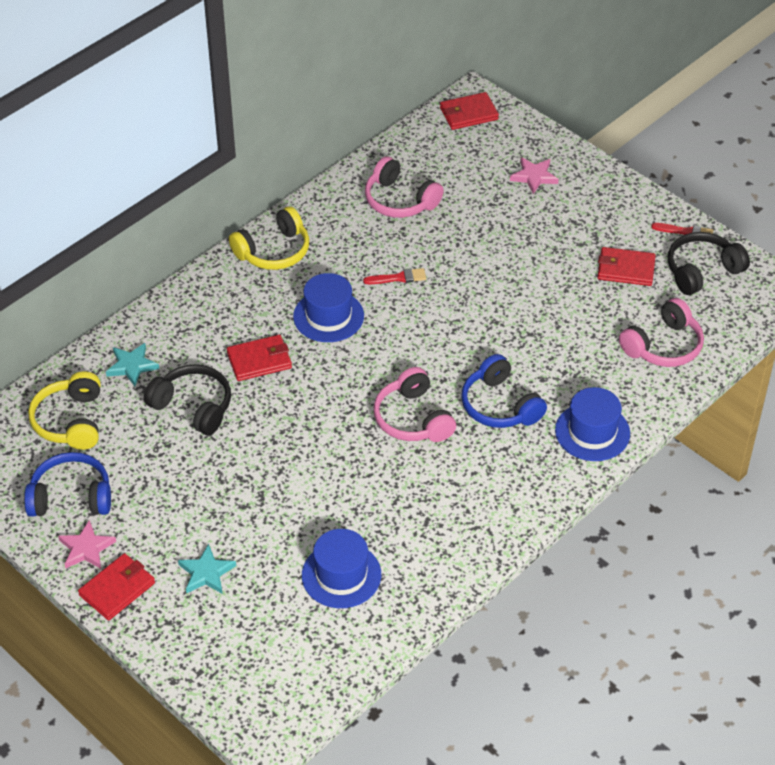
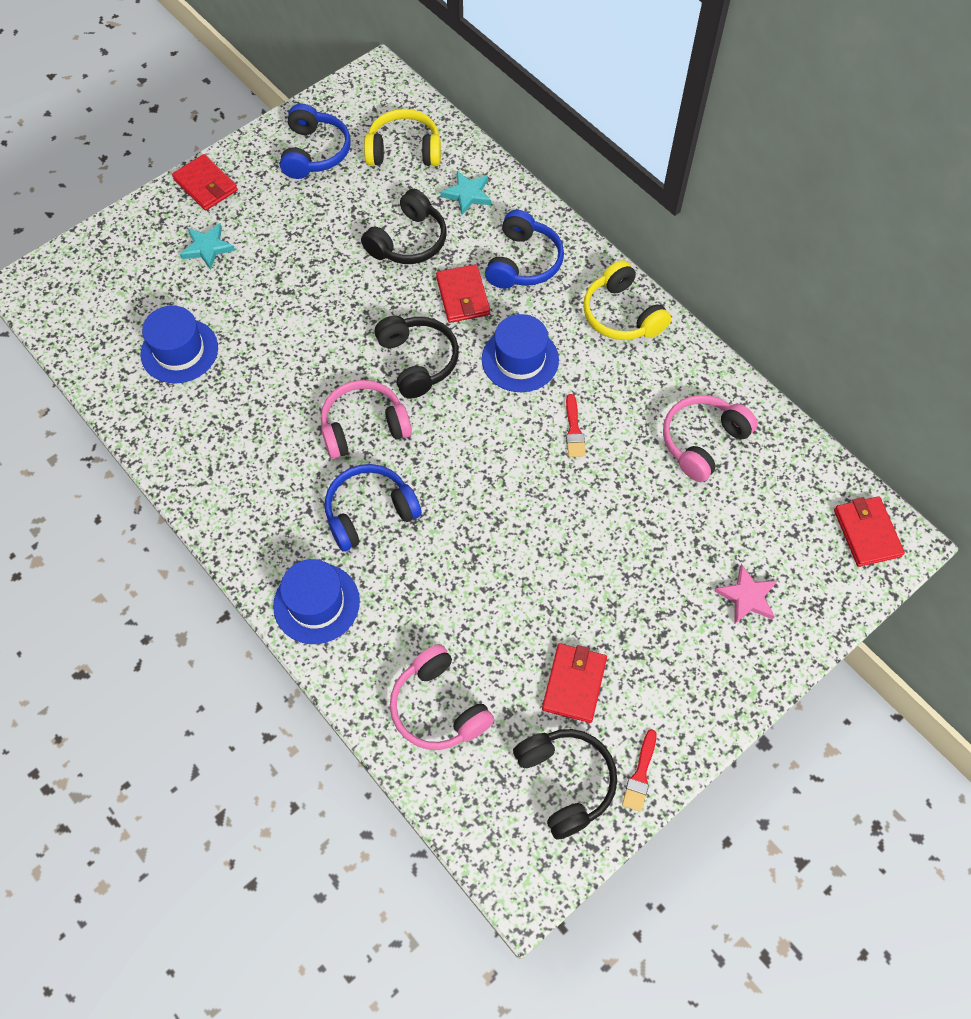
camera: 95 degrees right, 15 degrees up
pink star [58,520,116,569] -> none
none -> black headphones [375,316,459,399]
none -> blue headphones [485,210,564,289]

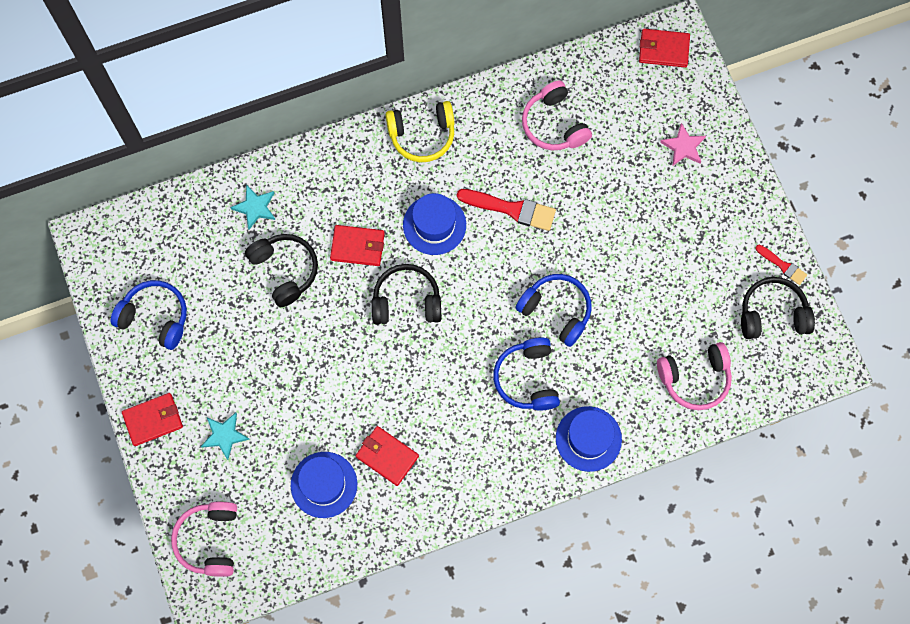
camera: 70 degrees left, 10 degrees up
pink headphones [321,380,412,459] -> pink headphones moved to [171,502,237,577]
yellow headphones [364,109,441,166] -> none
blue headphones [485,210,564,289] -> blue headphones moved to [516,274,592,347]
red wallet [542,644,607,723] -> red wallet moved to [355,426,419,486]
red brush [566,394,586,457] -> red brush [457,189,556,231], size x1.75

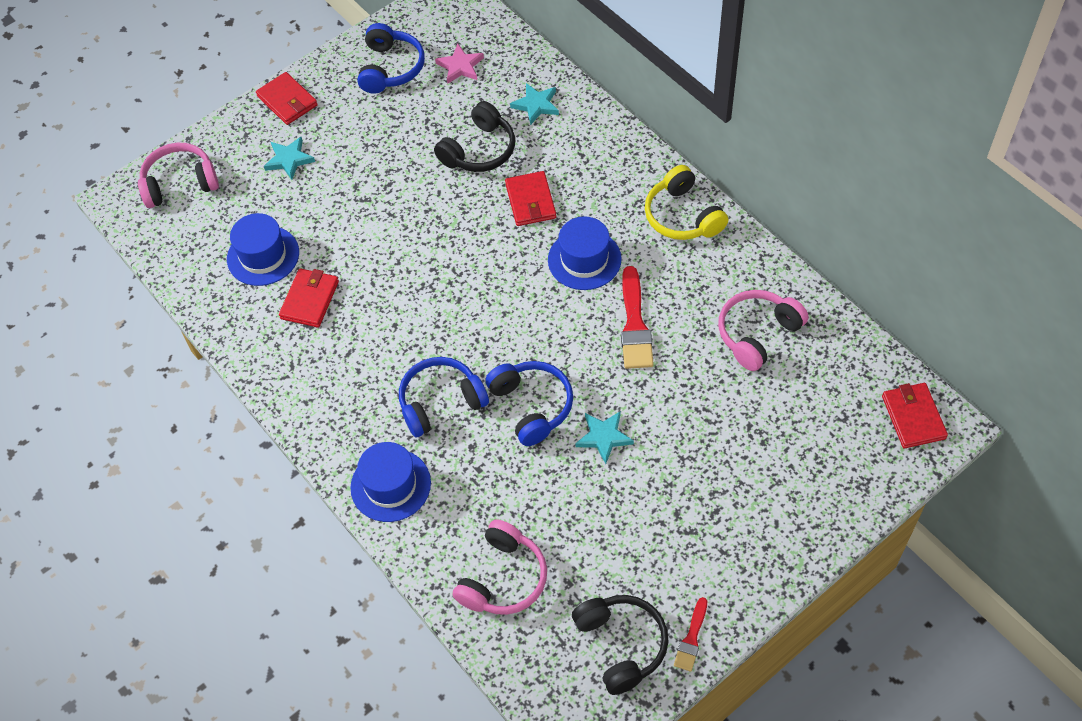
camera: 75 degrees right, 15 degrees down
black headphones [372,264,441,325] -> none
blue headphones [516,274,592,347] -> blue headphones turned 45 degrees counterclockwise [485,361,573,446]
pink headphones [657,342,732,410] -> pink headphones turned 120 degrees counterclockwise [452,519,547,615]
pink star [660,123,706,166] -> pink star moved to [435,44,484,84]
none -> turquoise star [575,411,634,464]

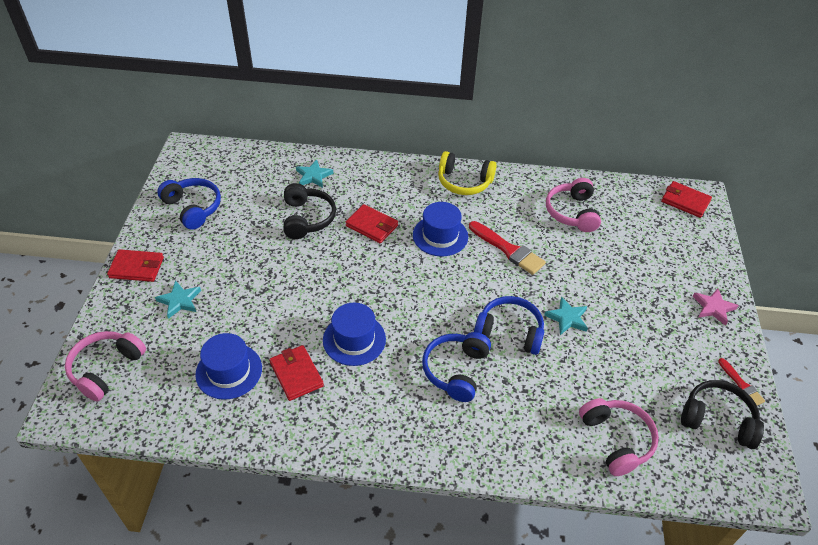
camera: 50 degrees left, 10 degrees down
blue hat [350,442,431,522] -> blue hat moved to [323,303,386,366]
pink star [435,44,484,84] -> pink star moved to [693,288,739,326]

